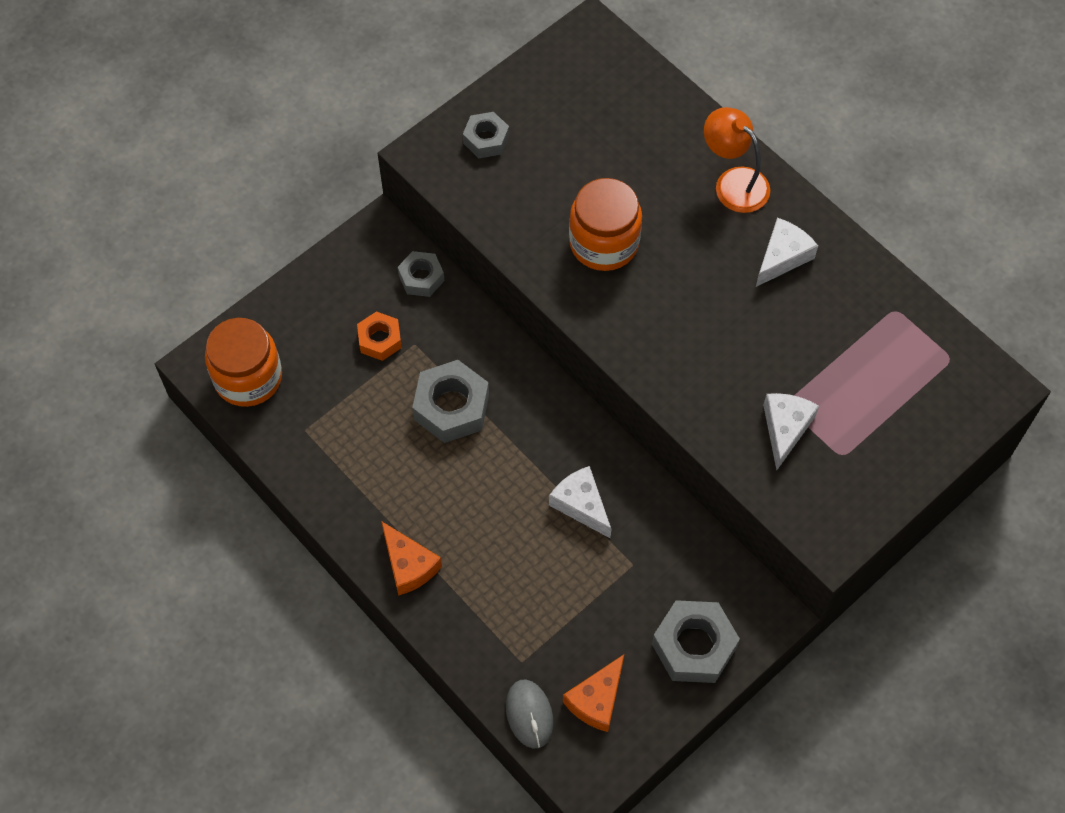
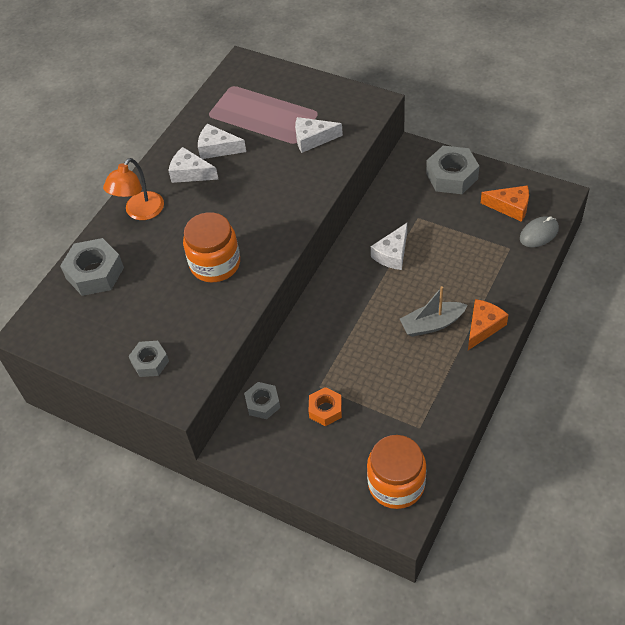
camera: 105 degrees left, 10 degrees down
grey nut [412,360,489,443] -> grey nut moved to [60,238,124,296]
none -> white cheese [198,124,246,159]
none -> grey boat [400,286,468,337]

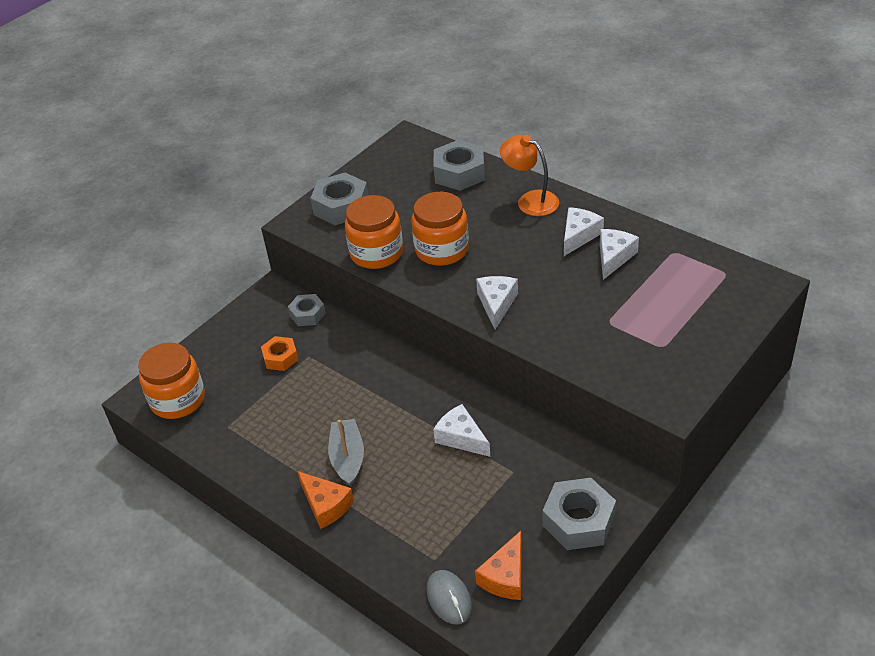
camera: 100 degrees right, 10 degrees down
grey nut [129,341,169,377] -> grey nut [310,173,368,225], size x1.65
white cheese [295,117,343,153] -> white cheese moved to [476,276,518,329]
none -> orange jar [345,195,403,269]

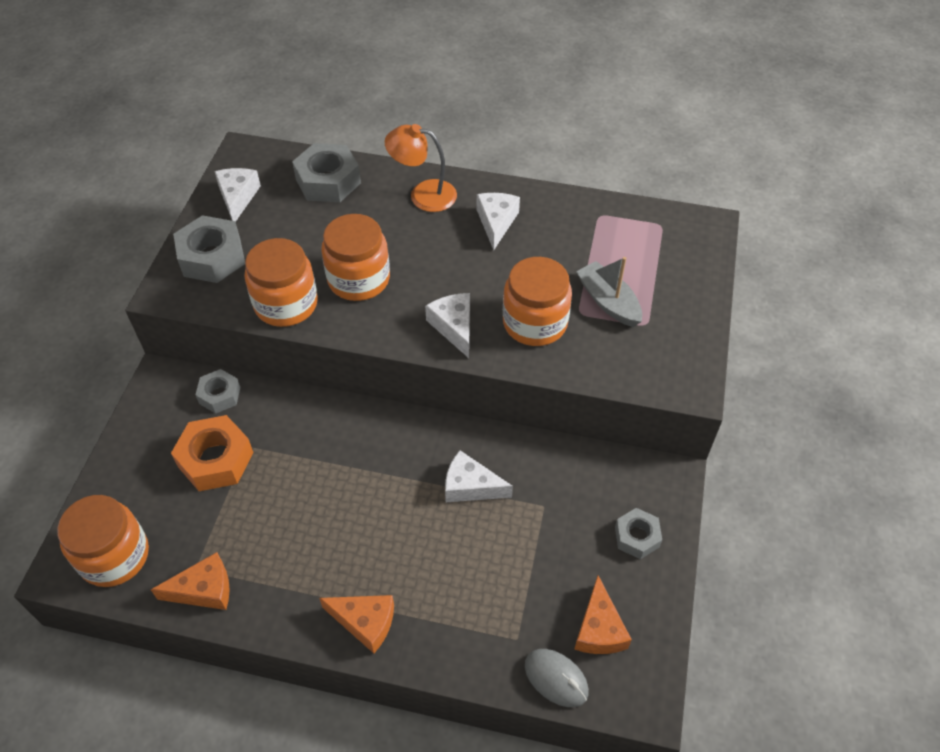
camera: 30 degrees left, 10 degrees up
orange nut [261,336,298,371] -> orange nut [171,415,254,491], size x1.65
grey boat [328,419,364,487] -> grey boat moved to [576,257,642,327]
grey nut [543,478,616,550] -> grey nut [615,508,662,559], size x0.60
white cheese [600,229,639,280] -> white cheese moved to [214,168,261,222]
none -> orange cheese [151,552,230,610]
none -> orange jar [503,257,572,346]

